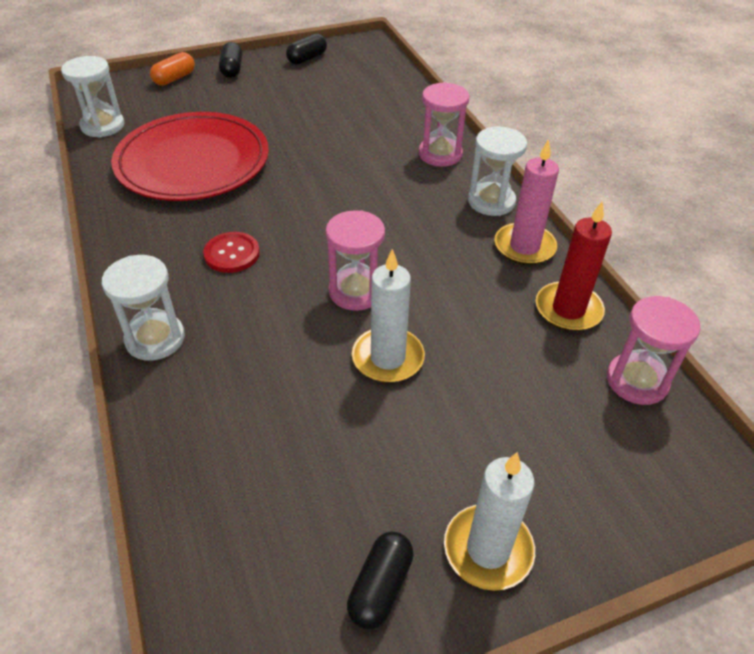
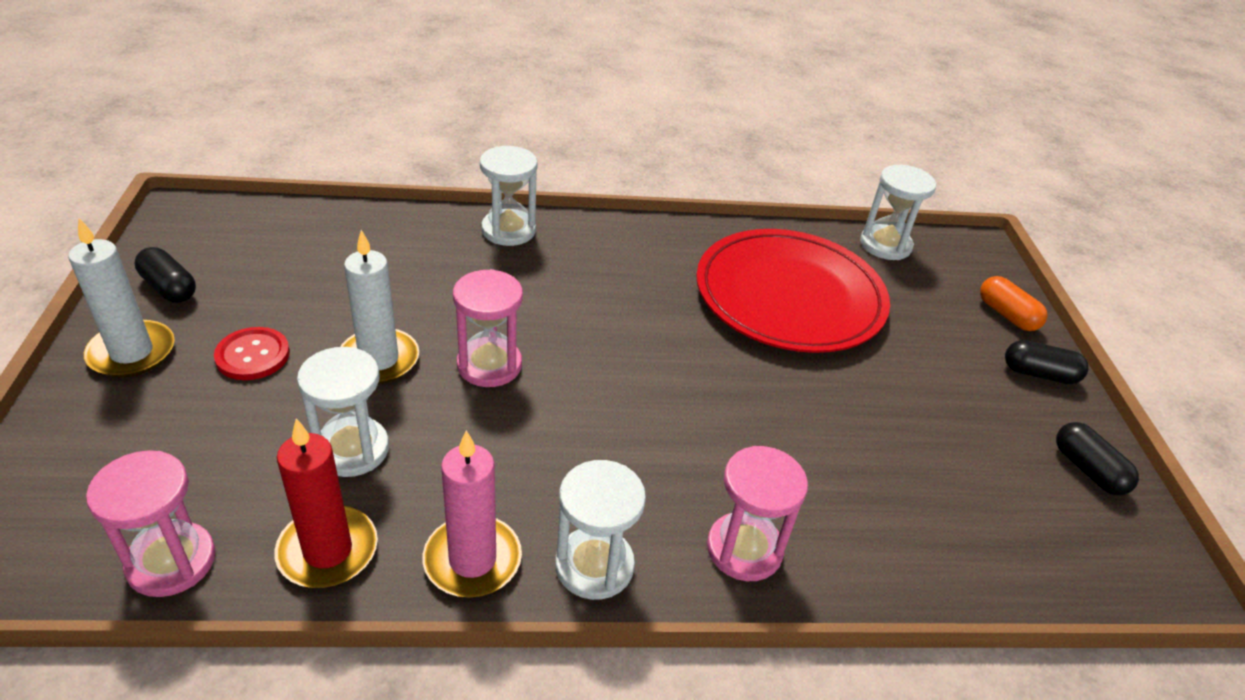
camera: 105 degrees right, 5 degrees down
red button [203,232,260,273] -> red button moved to [214,327,290,380]
none -> white hourglass [297,347,389,477]

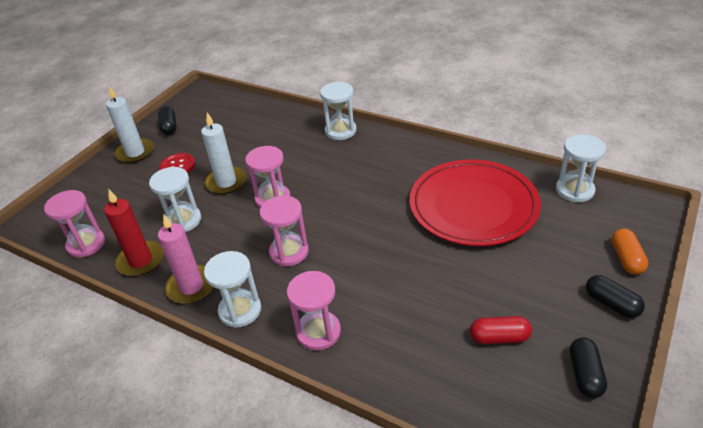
camera: 40 degrees right, 0 degrees up
none -> pink hourglass [260,195,309,266]
none -> red capsule [470,316,532,344]

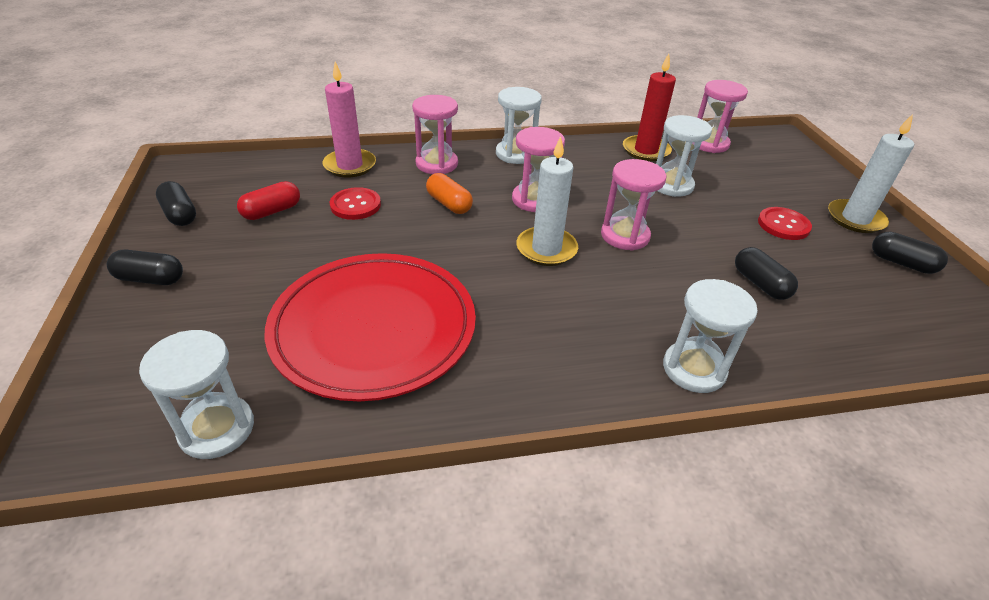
camera: 135 degrees right, 0 degrees up
pink candle [158,214,213,304] -> pink candle moved to [322,62,376,178]
white candle [201,113,247,194] -> white candle moved to [516,136,578,266]
orange capsule [611,229,648,275] -> orange capsule moved to [426,173,473,214]
none -> red button [330,187,381,220]
none -> black capsule [735,247,798,300]

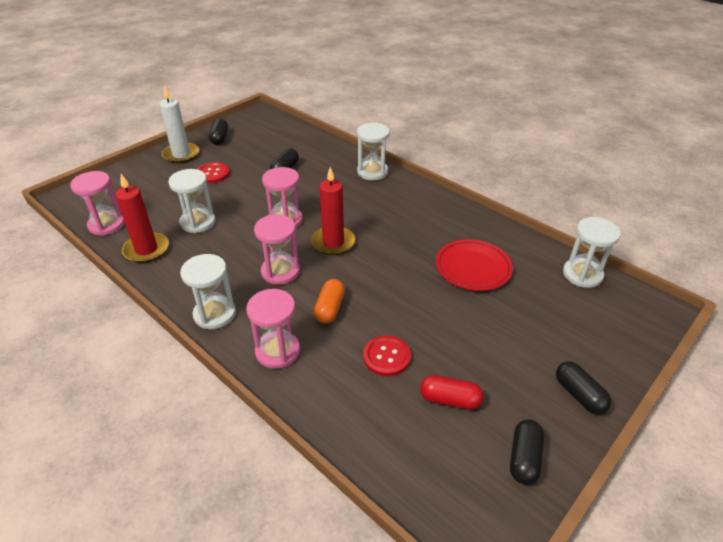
camera: 125 degrees left, 0 degrees up
red plate [265,253,476,401] -> red plate [436,239,513,291], size x0.59
pink candle [322,62,376,178] -> none
white candle [516,136,578,266] -> red candle [311,167,356,255]

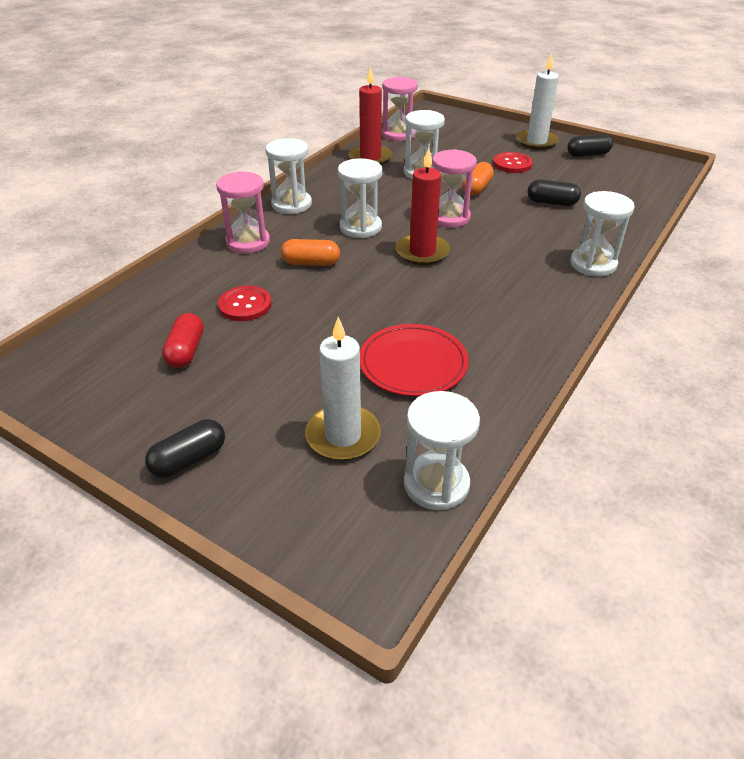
camera: 80 degrees right, 0 degrees up
pink hourglass [254,214,300,285] -> white hourglass [338,158,383,238]
black capsule [510,419,544,485] -> none
none -> white candle [305,317,381,461]
none -> orange capsule [462,162,494,196]

